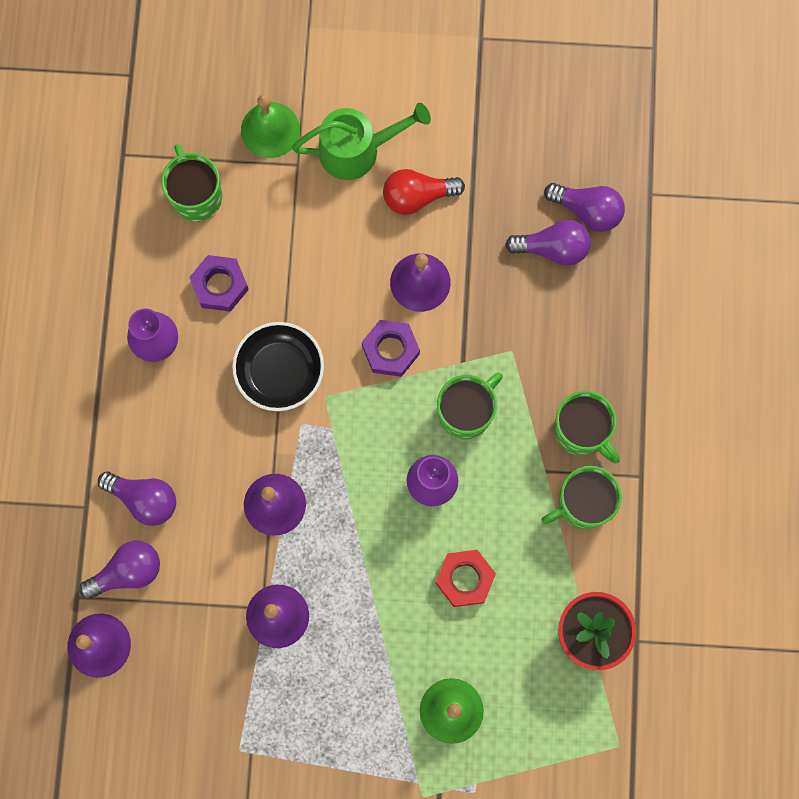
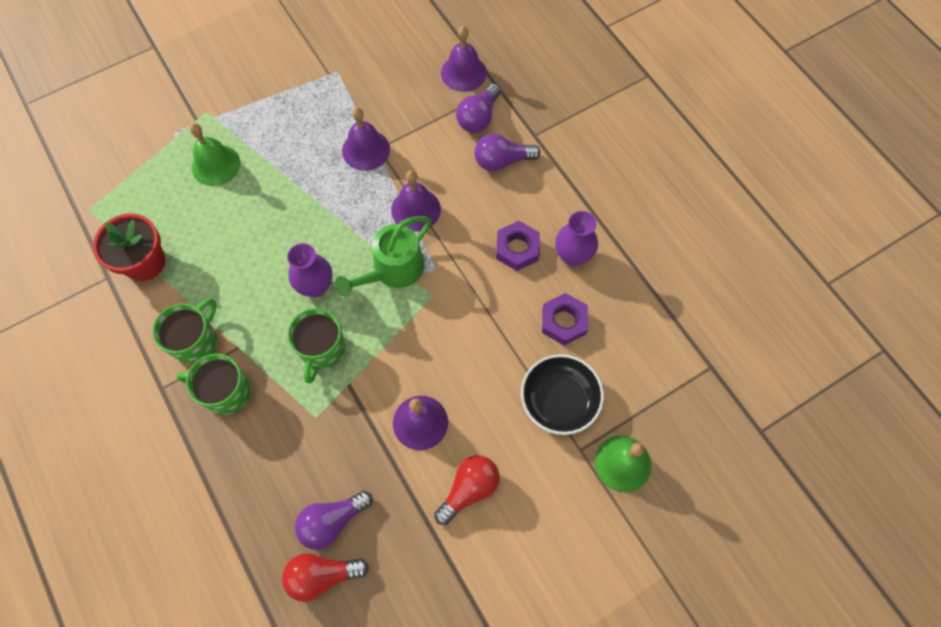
camera: 145 degrees right, 10 degrees down
green mug [161,144,222,221] -> none
black bowl [232,322,324,411] -> black bowl moved to [521,354,604,435]
green watering can [292,103,431,180] -> green watering can moved to [335,216,431,297]
purple nut [362,320,420,377] -> purple nut moved to [496,221,540,271]
red nut [436,550,496,607] -> none
purple light bulb [544,183,625,232] -> red light bulb [282,553,369,602]

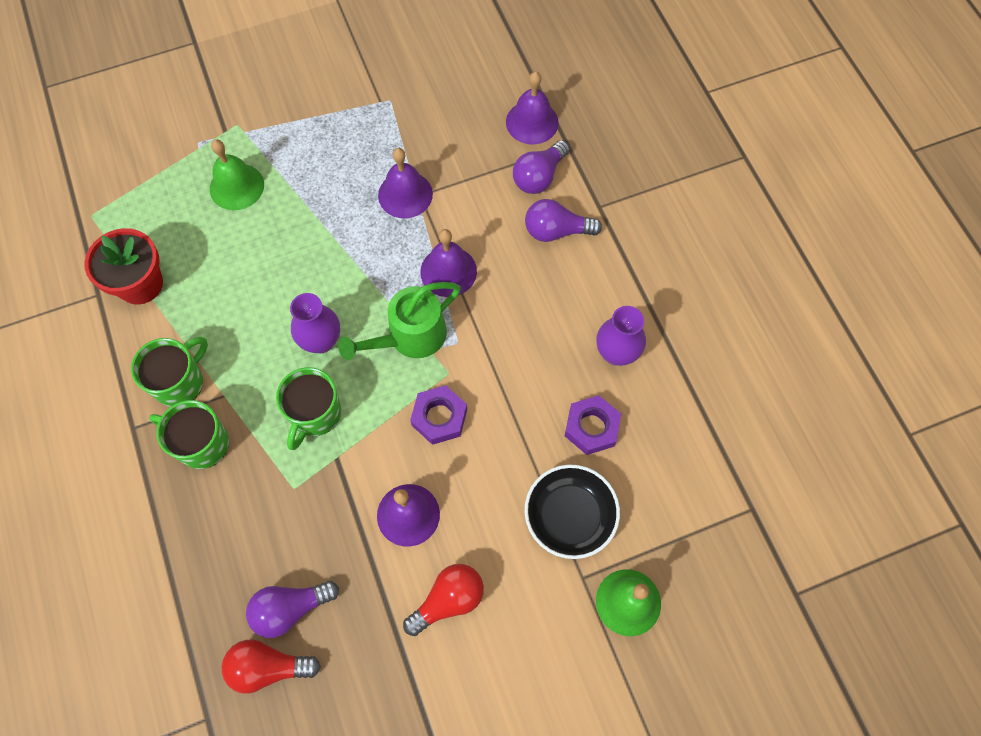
camera: 10 degrees right, 0 degrees up
purple nut [496,221,540,271] -> purple nut moved to [410,385,467,445]

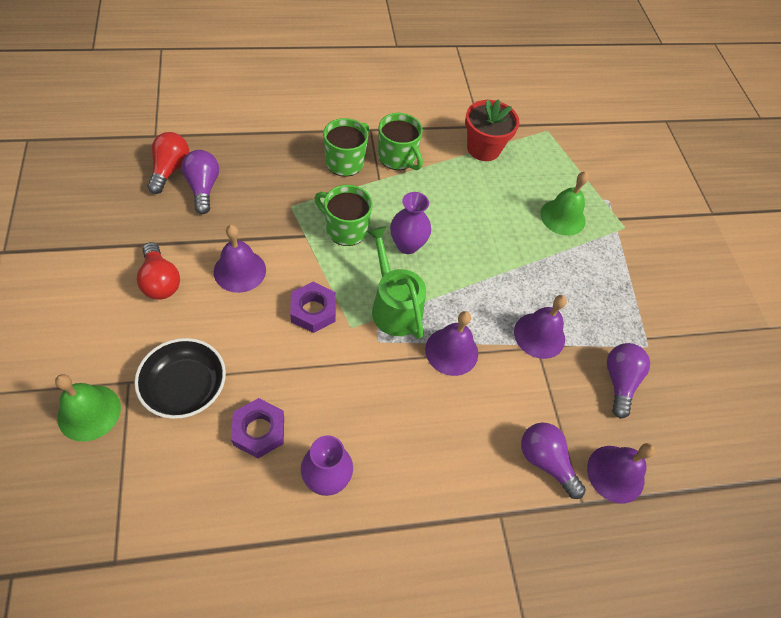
camera: 95 degrees right, 10 degrees down
purple light bulb [525,199,602,242] -> purple light bulb moved to [607,343,650,419]

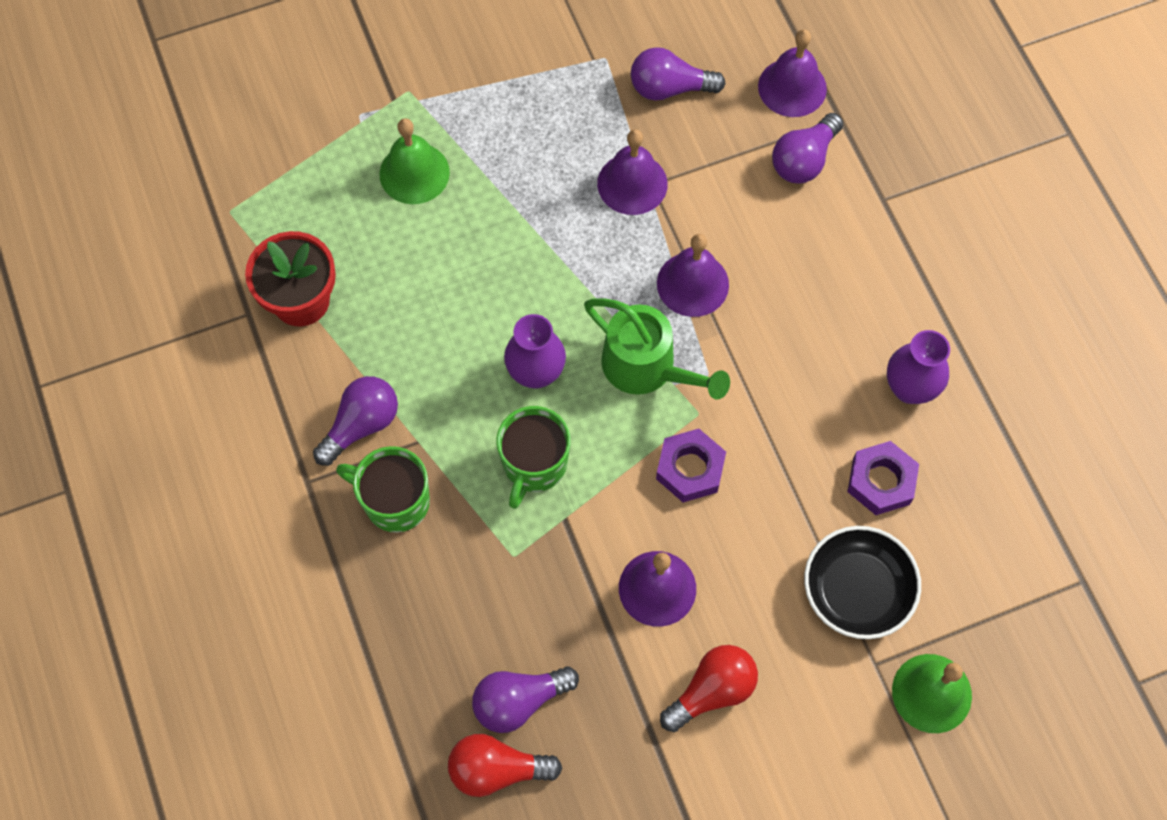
camera: 95 degrees left, 10 degrees up
green watering can [366,226,426,339] -> green watering can turned 105 degrees counterclockwise [584,298,730,400]
green mug [378,113,423,170] -> purple light bulb [313,376,398,466]

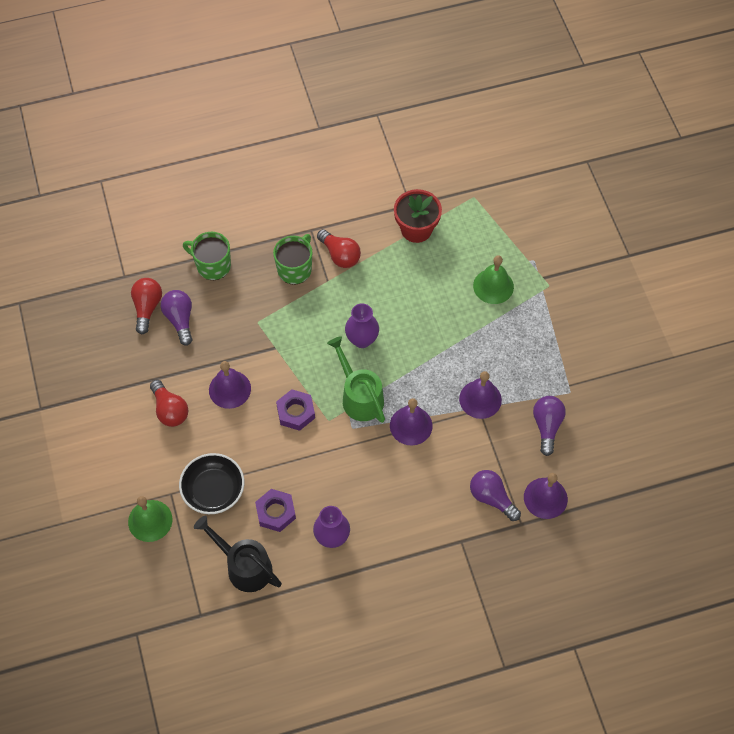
camera: 95 degrees right, 5 degrees down
purple light bulb [313,376,398,466] -> red light bulb [317,229,361,268]
green mug [496,406,571,509] -> green mug moved to [183,232,231,280]
green watering can [584,298,730,400] -> green watering can turned 105 degrees clockwise [327,336,385,423]
none -> black watering can [194,516,282,592]

